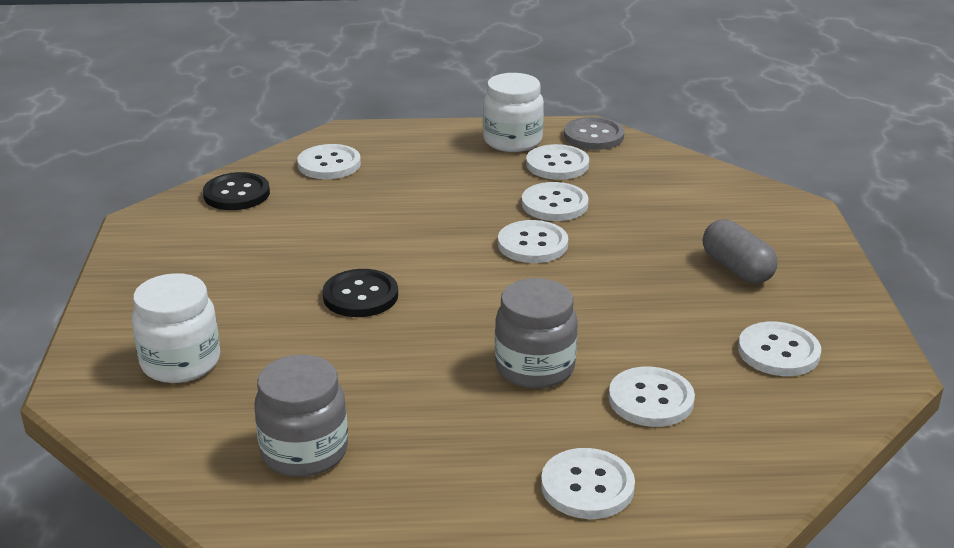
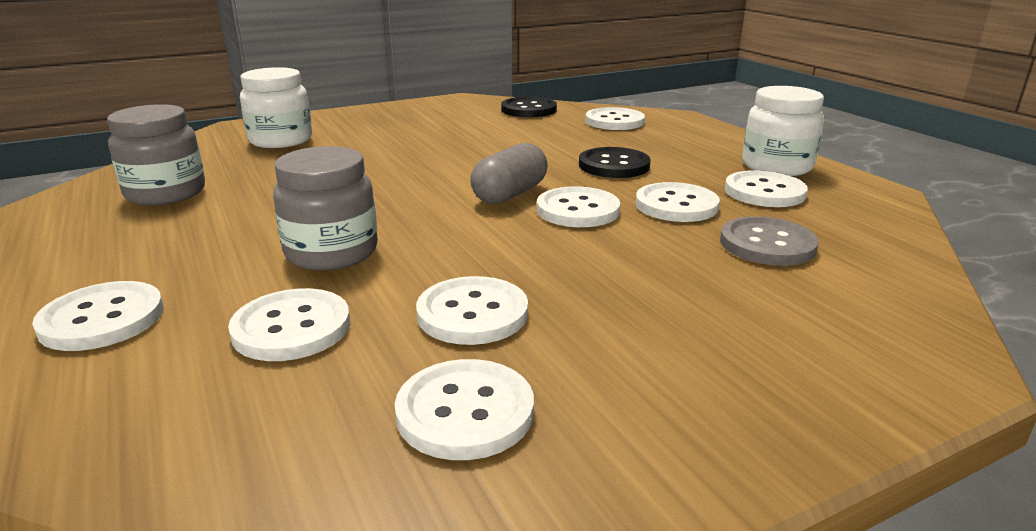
camera: 65 degrees right, 5 degrees down
black button [322,269,398,317] -> black button moved to [579,147,651,178]
grey button [564,117,624,150] -> grey button moved to [720,216,819,266]
grey capsule [703,219,778,284] -> grey capsule moved to [470,143,548,204]
none -> white button [416,276,528,345]

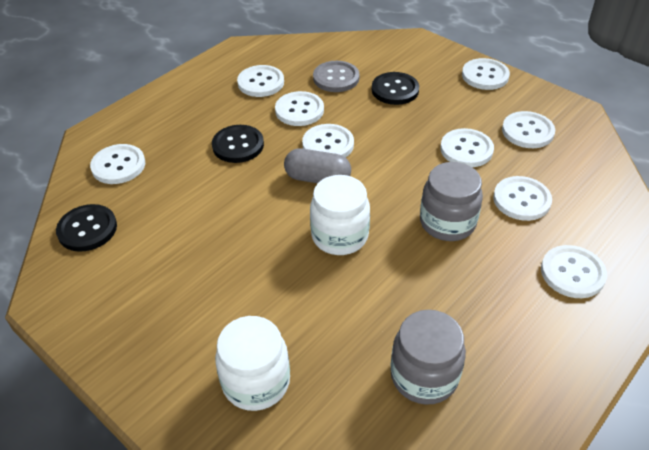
camera: 110 degrees left, 20 degrees up
white jar [742,86,824,176] -> white jar moved to [310,175,370,255]
none -> black button [372,72,419,105]
none -> white button [462,58,510,90]

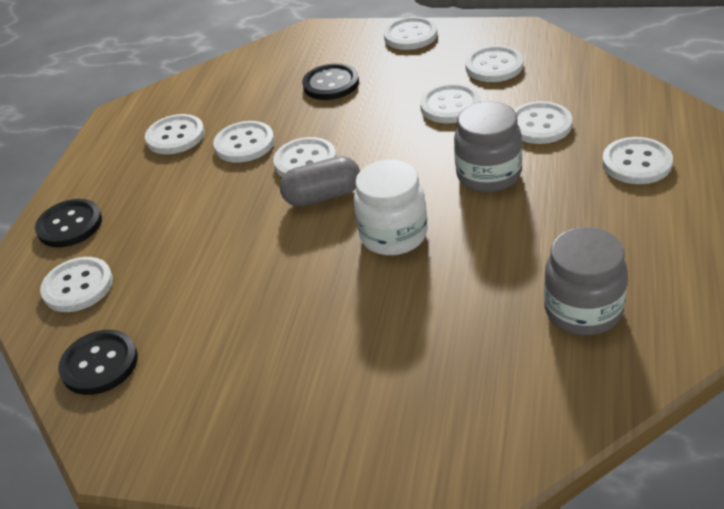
camera: 25 degrees left, 5 degrees down
black button [212,125,264,163] -> black button moved to [35,199,102,247]
white jar [215,316,290,411] -> none
grey button [313,61,360,92] -> none

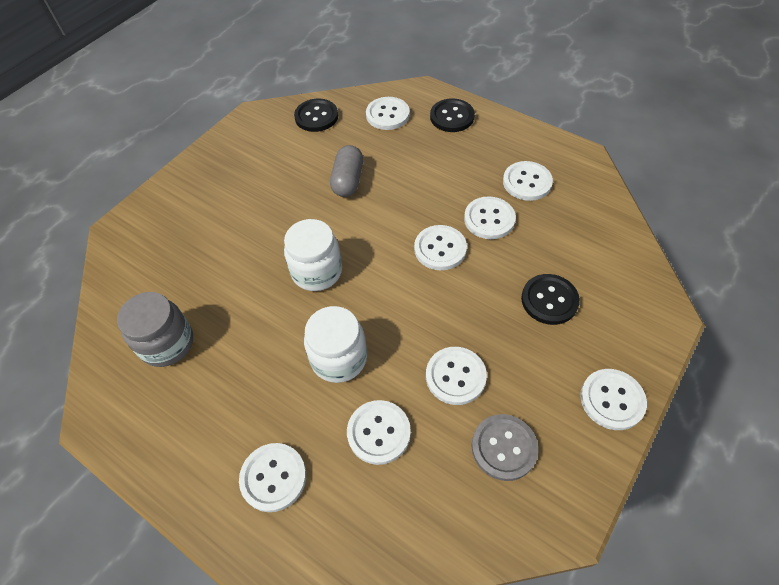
camera: 110 degrees right, 15 degrees up
grey capsule [279,156,360,207] -> grey capsule moved to [330,145,363,197]
grey jar [454,102,522,192] -> white jar [304,306,367,383]
white button [465,46,523,82] -> grey button [472,414,538,481]

